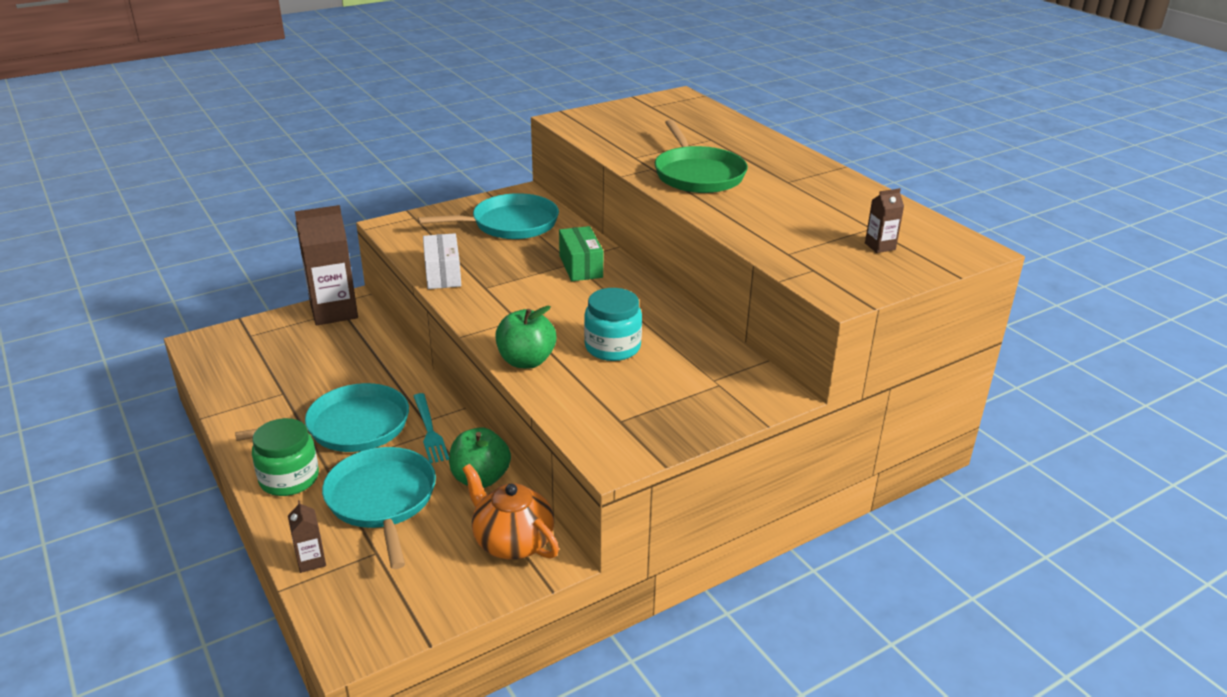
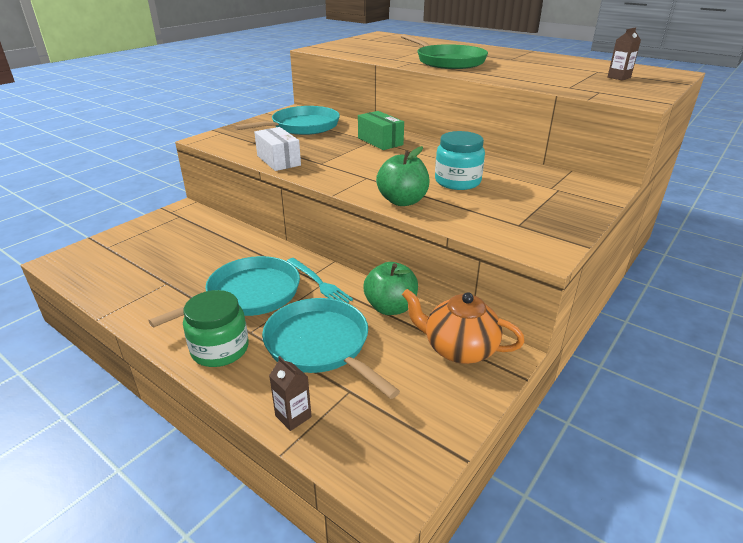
camera: 20 degrees left, 0 degrees up
brown carton [295,205,358,325] -> none

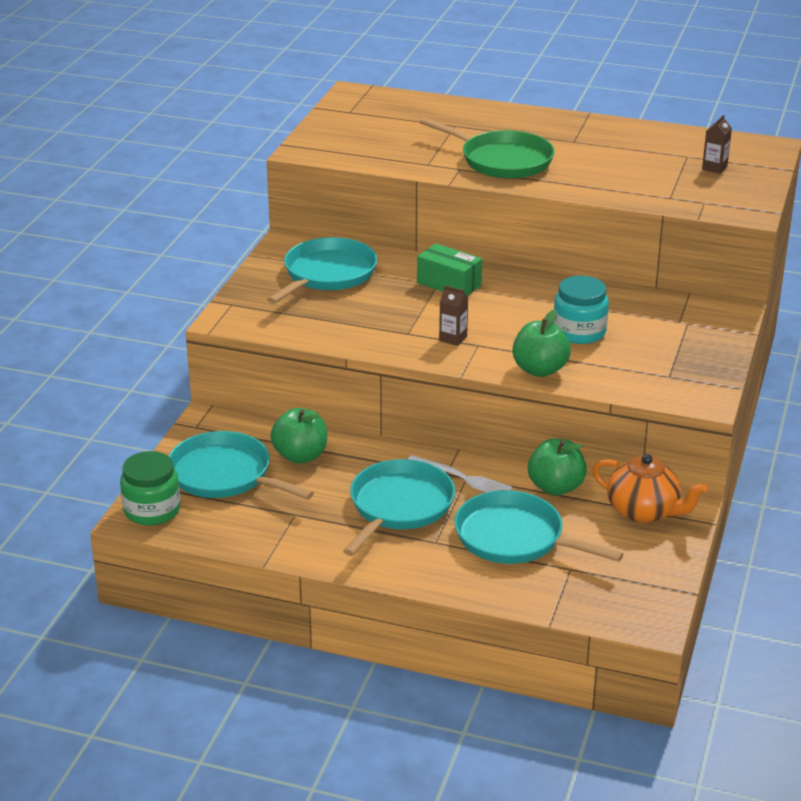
camera: 20 degrees left, 0 degrees up
green jar [183,290,249,367] -> green jar moved to [120,451,180,525]
white box [254,127,301,171] -> none
brown carton [269,356,312,431] -> brown carton moved to [439,285,468,346]
turquoise fork [287,258,353,303] -> white fork [408,455,512,492]
orange teapot [402,289,525,364] -> orange teapot turned 150 degrees counterclockwise [592,454,707,523]
none -> turquoise pan [169,431,314,500]
none -> green apple [270,408,327,464]

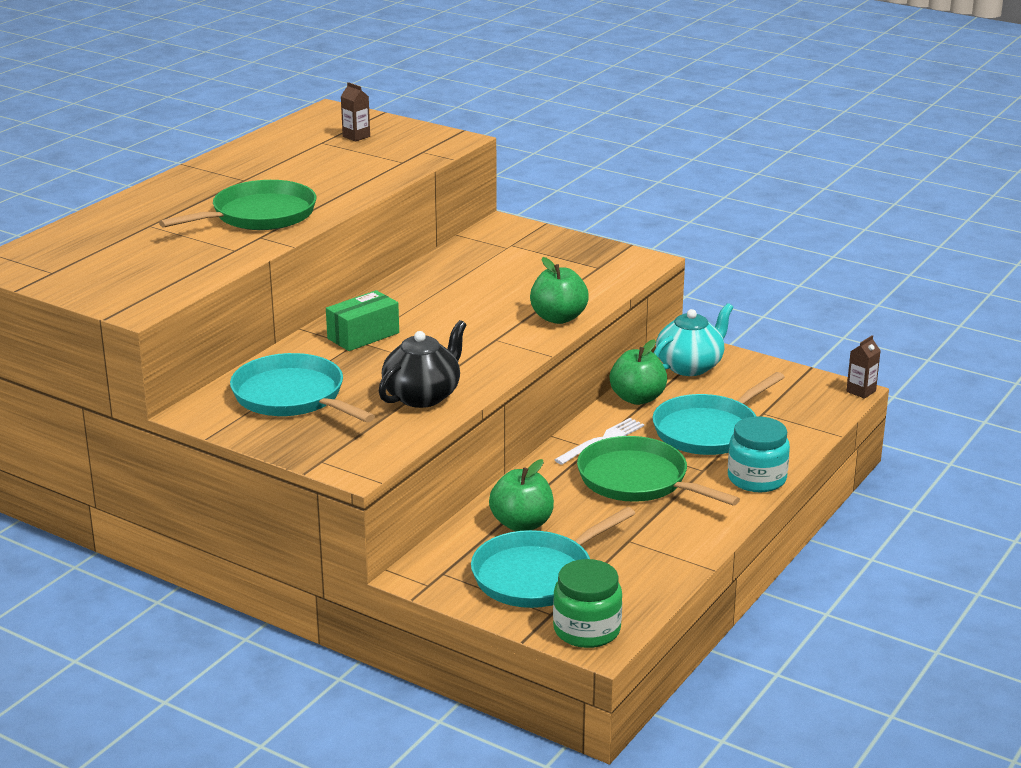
camera: 75 degrees left, 5 degrees down
turquoise pan [343,459,455,556] -> green pan [577,436,740,506]
brown carton [439,285,468,346] -> brown carton moved to [846,335,881,399]
turquoise jar [553,276,609,344] -> turquoise jar moved to [728,416,790,492]
orange teapot [592,454,707,523] -> turquoise teapot [654,303,733,376]
none -> black teapot [379,320,466,408]

